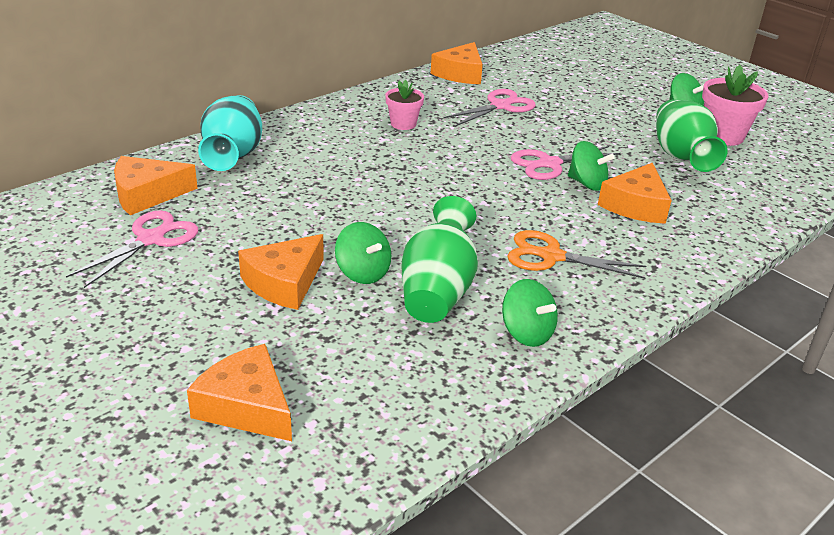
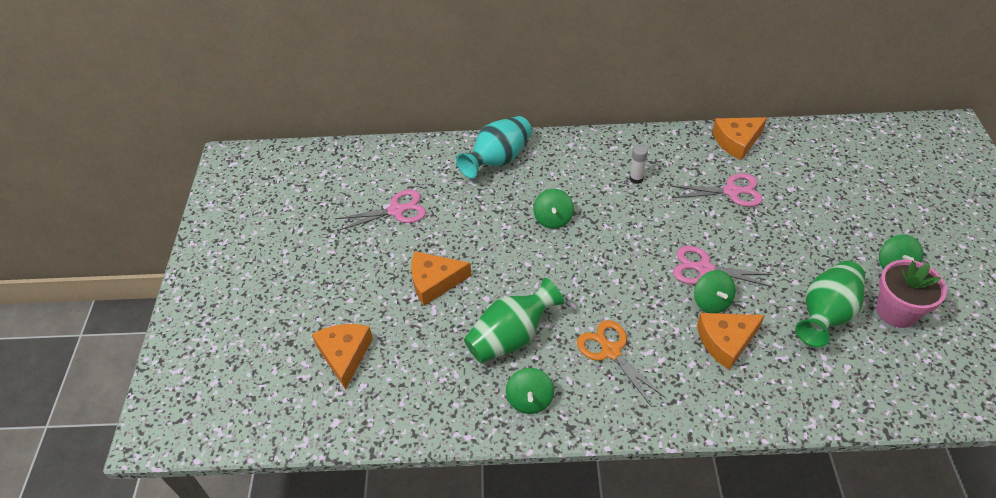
camera: 45 degrees right, 15 degrees up
orange cheese [114,156,198,215] -> none
green spinning top [335,222,391,284] -> green spinning top moved to [533,189,574,229]
pink flower pot [385,80,424,130] -> white glue stick [629,145,648,184]

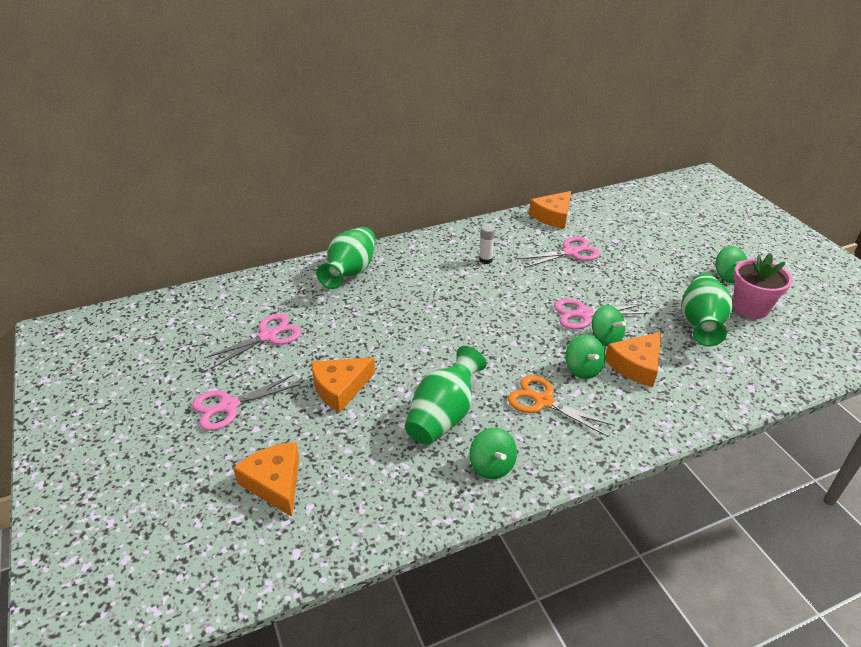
camera: 25 degrees left, 10 degrees down
turquoise vase [456,116,532,178] -> green vase [316,227,376,289]
green spinning top [533,189,574,229] -> green spinning top moved to [565,334,606,379]
none -> pink scissors [192,374,300,431]

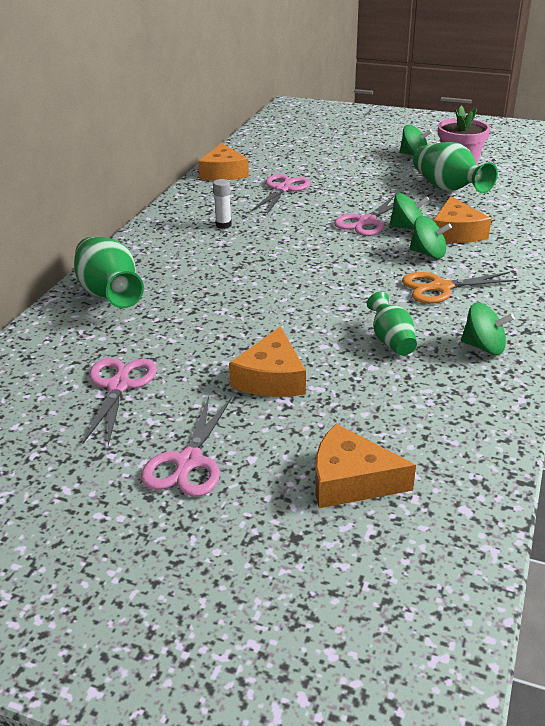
camera: 45 degrees left, 5 degrees down
green vase [404,346,486,445] -> green vase [367,291,417,355], size x0.60

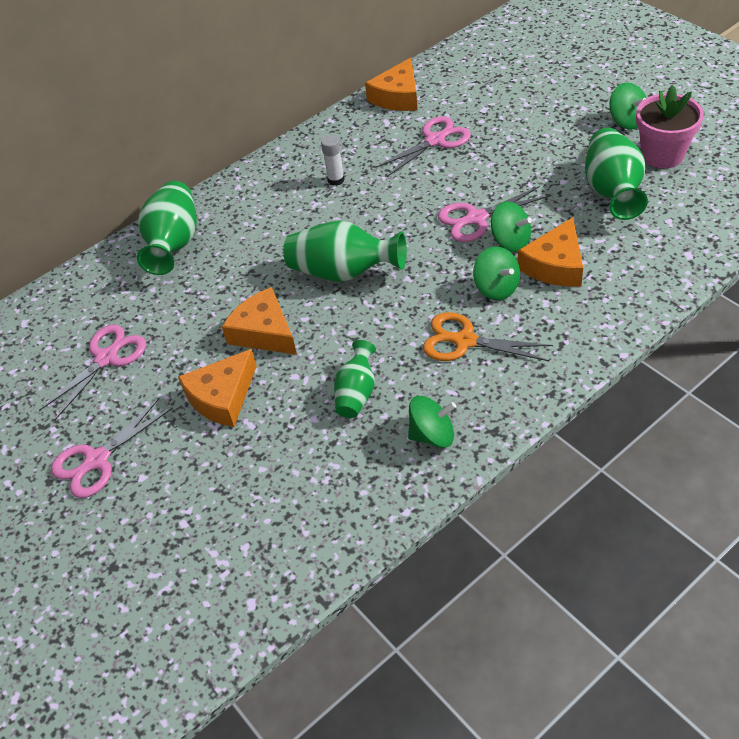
camera: 35 degrees right, 15 degrees up
orange cheese [315,424,416,508] -> orange cheese moved to [222,287,297,355]
green spinning top [461,303,515,355] -> green spinning top turned 60 degrees counterclockwise [408,396,456,448]
none -> green vase [284,220,407,282]

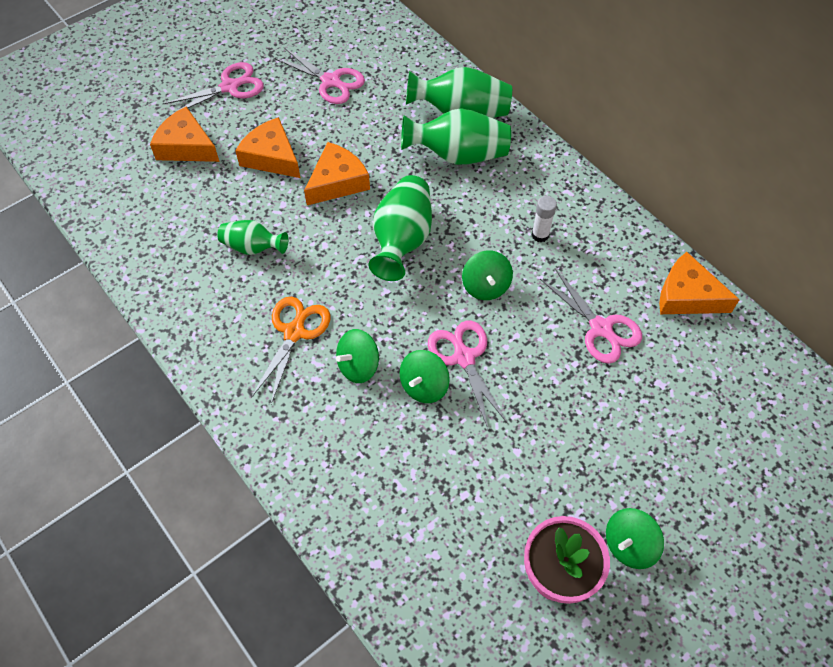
camera: 85 degrees right, 10 degrees up
pink scissors [51,397,173,498] -> pink scissors turned 105 degrees clockwise [163,62,264,116]
green spinning top [408,396,456,448] -> green spinning top moved to [462,250,513,300]
orange cheese [518,218,583,287] -> orange cheese moved to [150,107,220,162]
green vase [585,128,648,220] -> green vase moved to [401,108,511,165]

